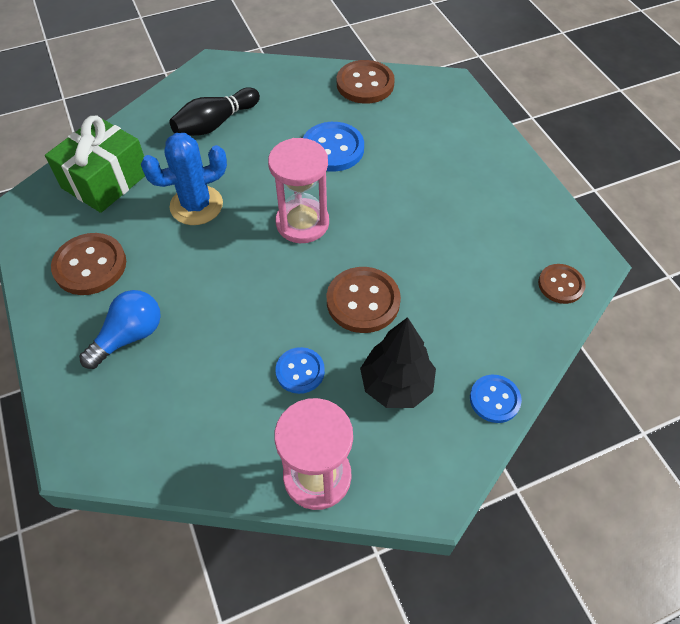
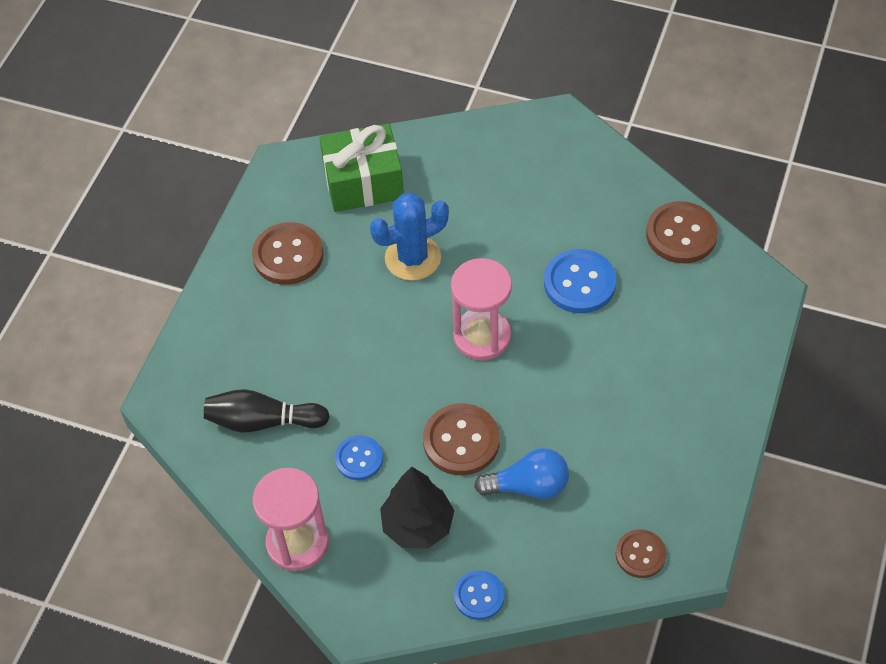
camera: 45 degrees right, 0 degrees up
blue light bulb [79,290,161,369] -> blue light bulb moved to [474,448,569,499]
blue cactus [141,133,227,225] -> blue cactus turned 45 degrees counterclockwise [370,193,449,281]
black bowling pin [170,87,260,136] -> black bowling pin moved to [204,389,330,432]

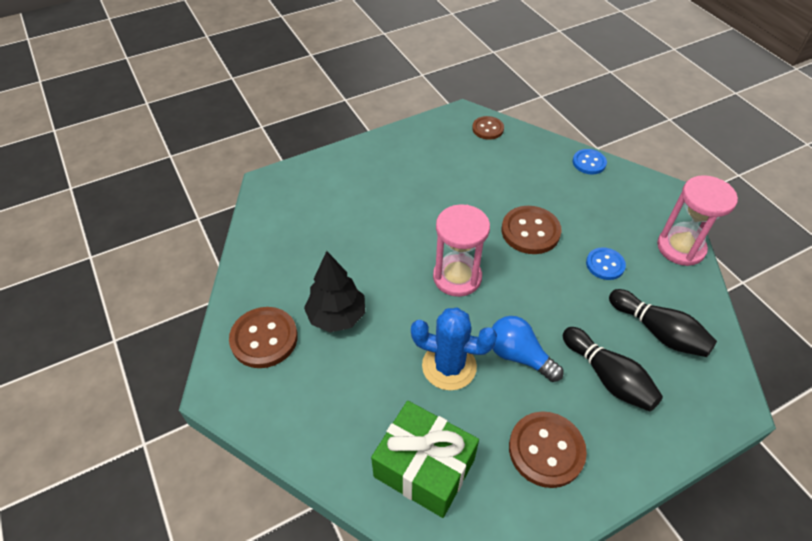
camera: 140 degrees left, 5 degrees down
black tree [380,467,454,549] -> black tree moved to [304,251,365,333]
blue light bulb [474,448,569,499] -> blue light bulb moved to [492,316,563,382]
blue button [544,249,616,313] -> none
brown button [646,201,718,263] -> brown button moved to [229,307,298,368]
none -> black bowling pin [563,327,663,411]

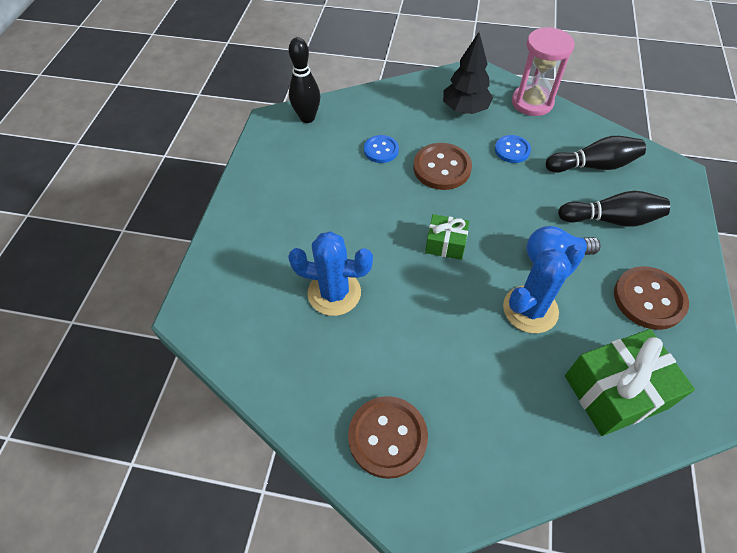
camera: 50 degrees left, 5 degrees up
black tree [304,251,365,333] -> black tree moved to [443,32,493,114]
pink hourglass [433,204,490,297] -> green gift [425,214,470,260]
brown button [472,116,504,140] -> black bowling pin [289,37,320,123]
blue button [573,149,607,174] -> blue button moved to [364,135,399,163]
none -> blue cactus [288,231,373,316]

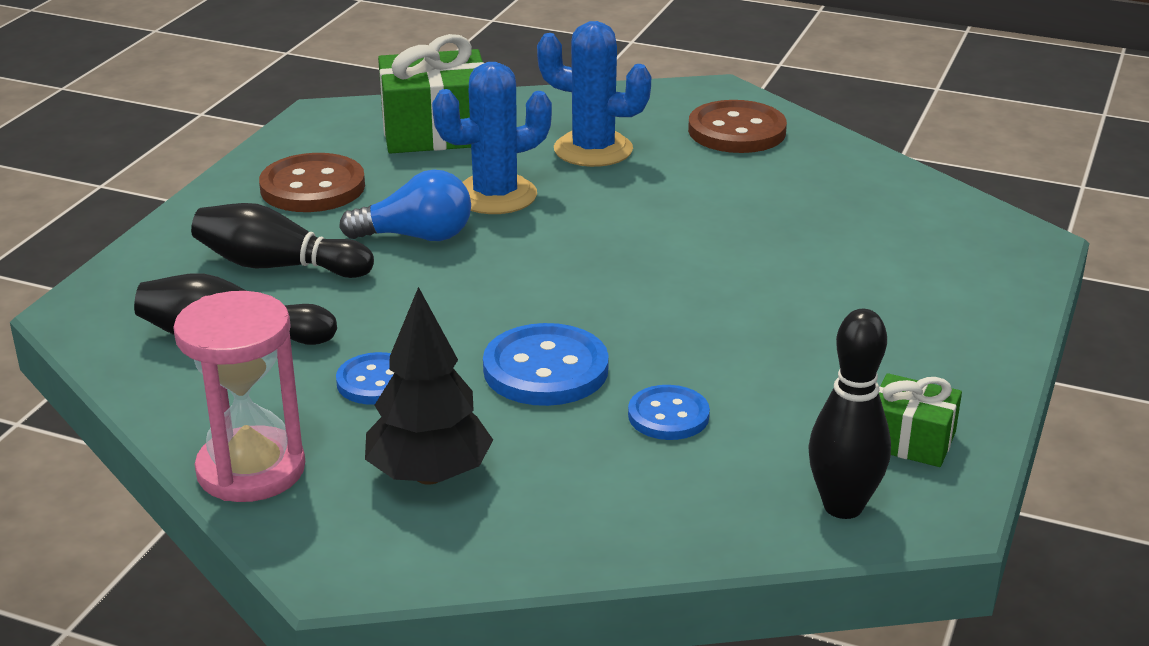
camera: 170 degrees left, 25 degrees down
blue cactus [288,231,373,316] -> blue cactus moved to [537,21,651,167]
brown button [413,143,472,190] -> blue button [483,323,609,406]
green gift [425,214,470,260] -> green gift moved to [879,373,962,467]

